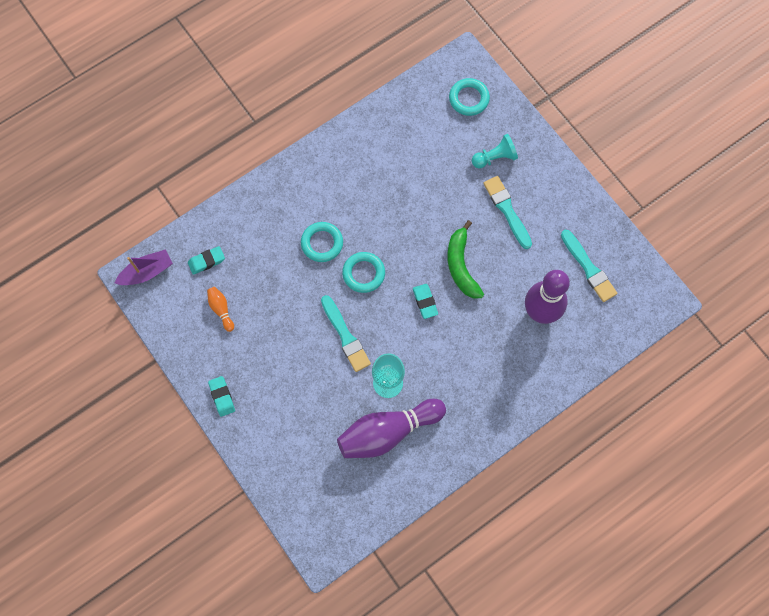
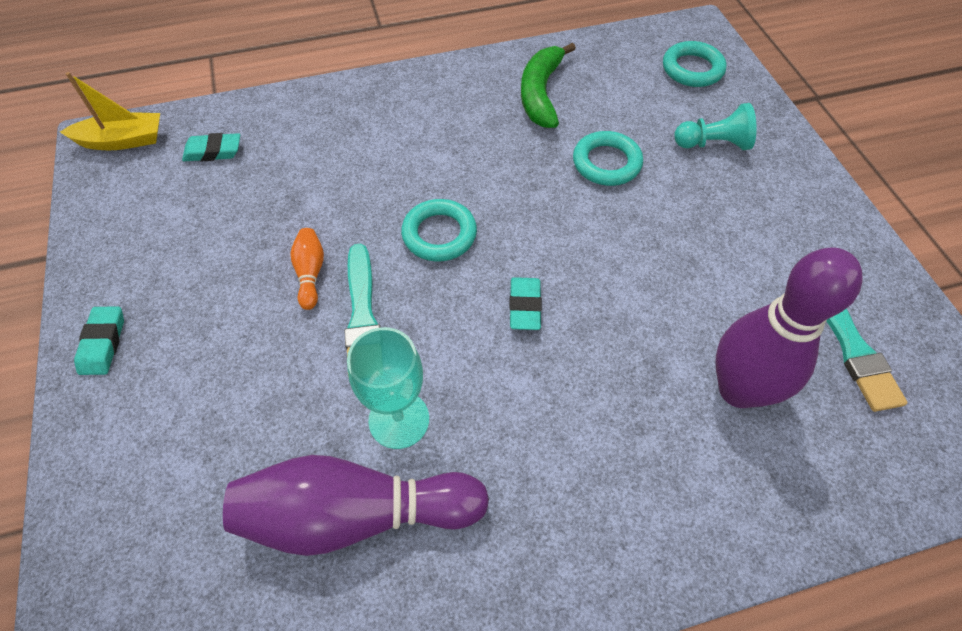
camera: 20 degrees right, 15 degrees down
purple boat [115,249,173,285] -> yellow boat [60,72,160,150]
orange bowling pin [207,287,234,332] -> orange bowling pin moved to [290,228,324,310]
turquoise ring [301,222,343,262] -> turquoise ring moved to [573,131,643,186]
green banana [447,220,484,299] -> green banana moved to [521,43,576,128]
turquoise brush [483,176,532,249] -> none

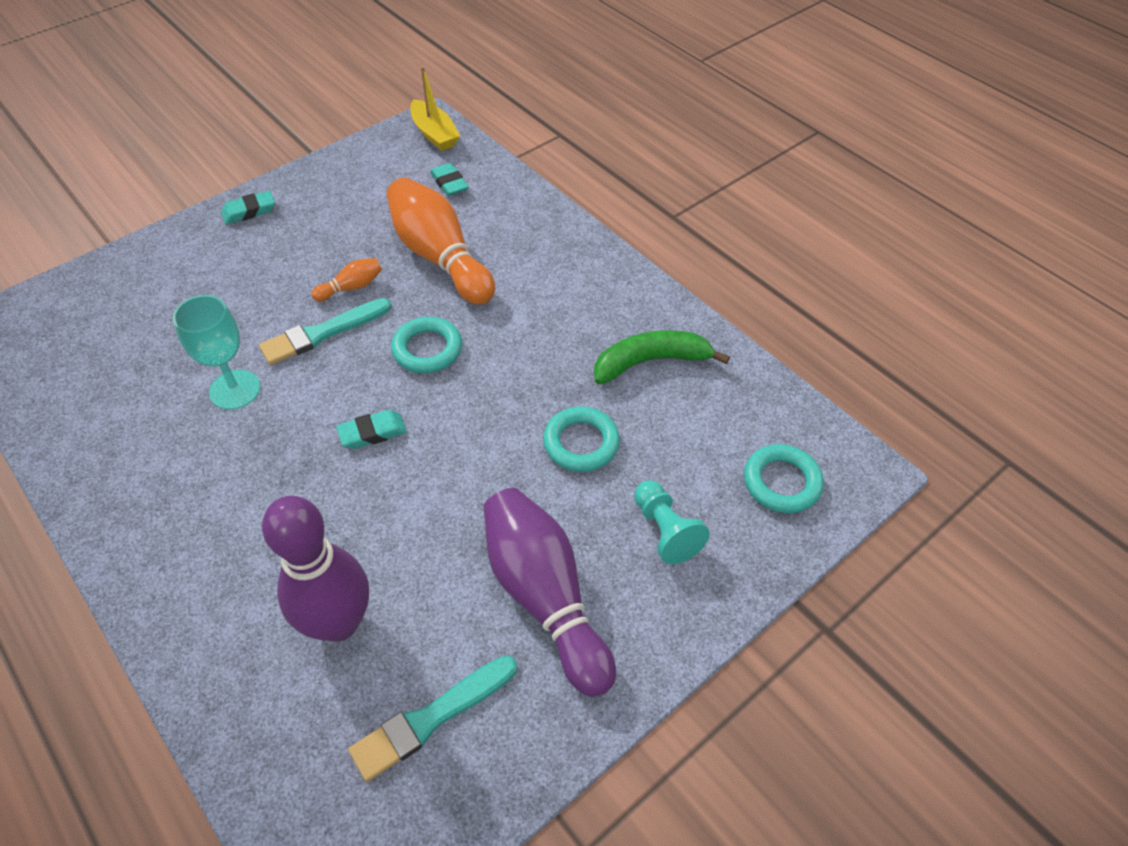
camera: 65 degrees right, 5 degrees down
purple bowling pin [223,455,489,556] -> purple bowling pin moved to [484,488,616,697]
none -> orange bowling pin [387,177,495,305]

